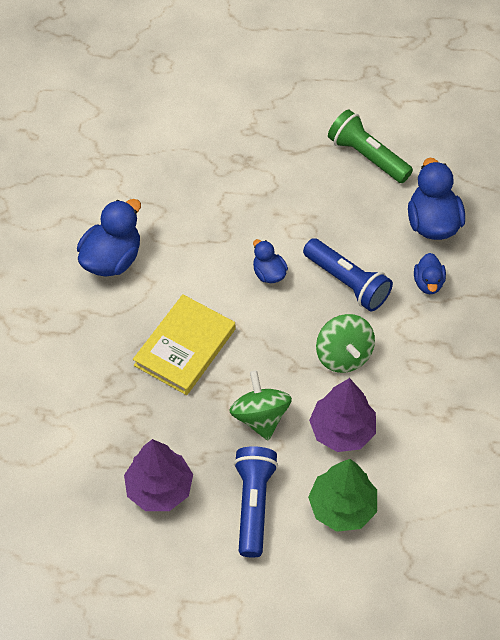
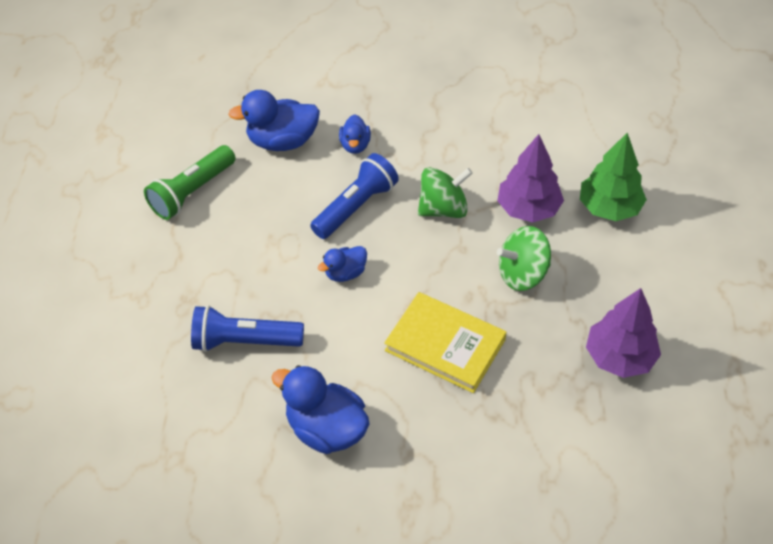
camera: 90 degrees left, 5 degrees down
blue flashlight [234,446,278,558] -> blue flashlight moved to [191,305,304,352]
blue duck [414,253,446,294] -> blue duck turned 90 degrees clockwise [339,114,371,154]

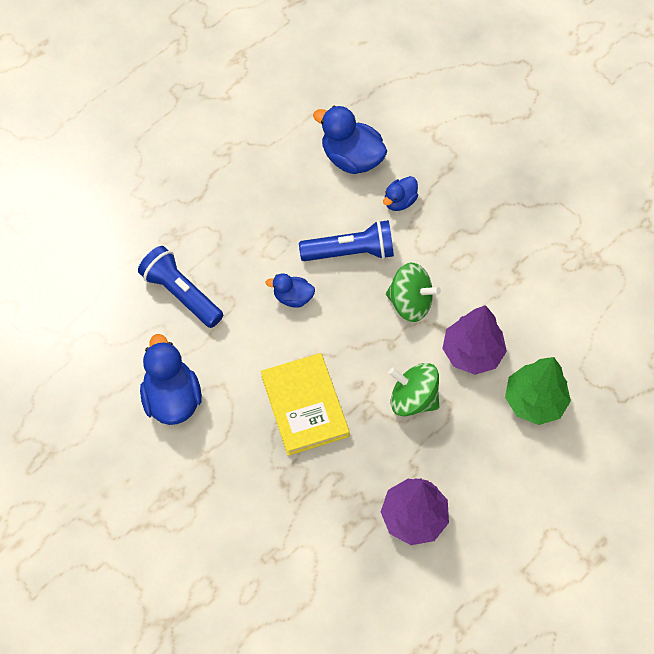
camera: 40 degrees right, 10 degrees up
green flashlight [144,145,236,220] -> none

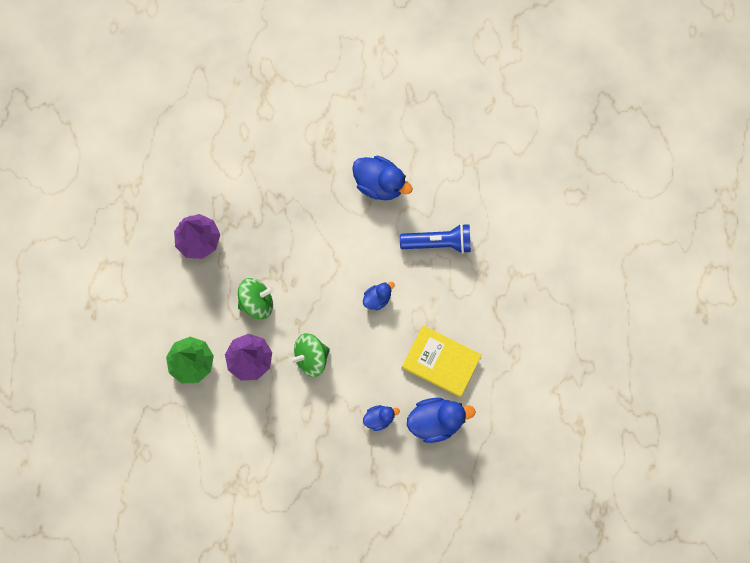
camera: 135 degrees right, 15 degrees up
yellow book [261,353,350,456] -> yellow book moved to [402,326,482,397]
blue flashlight [299,220,394,261] -> none
blue duck [383,176,418,211] -> blue duck turned 75 degrees clockwise [363,405,400,431]

